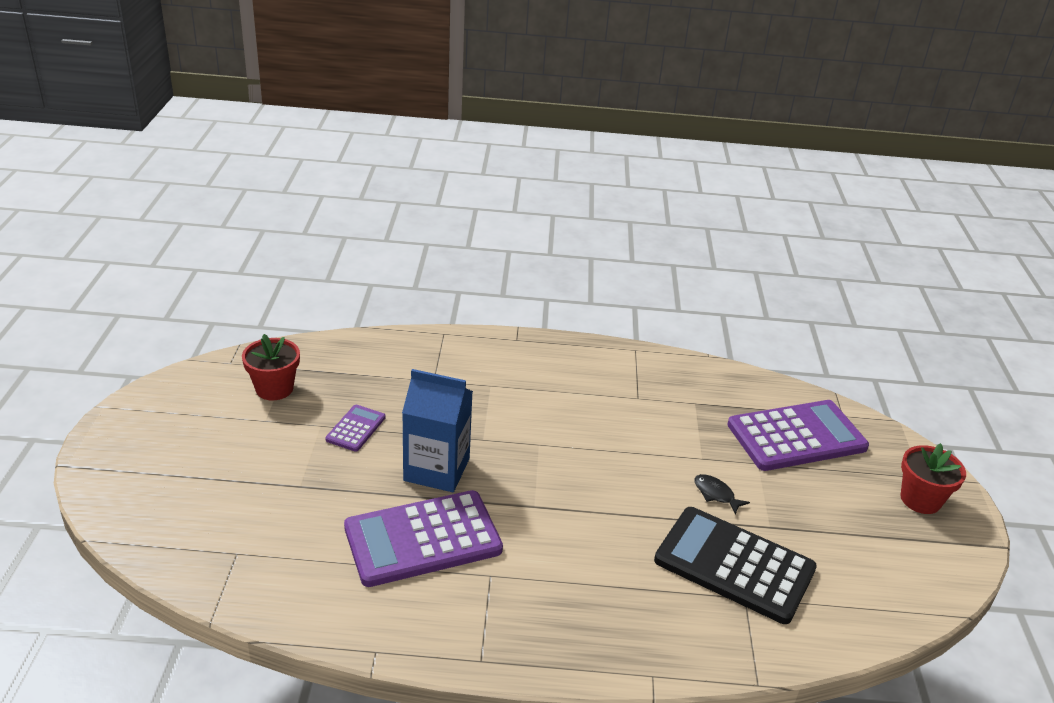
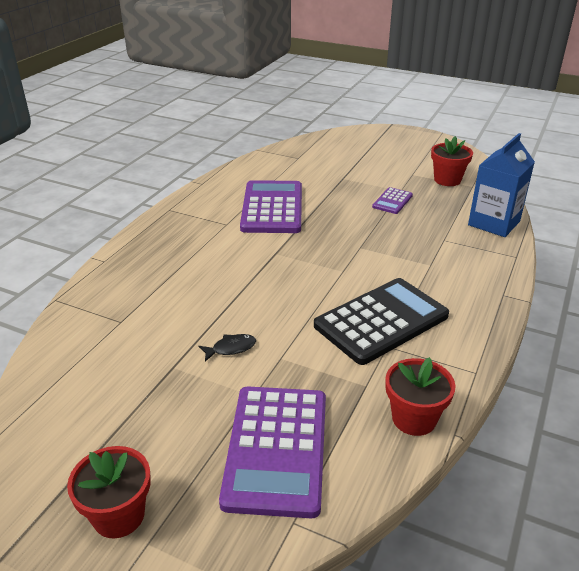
camera: 115 degrees right, 0 degrees up
purple calculator [325,405,385,452] -> purple calculator turned 75 degrees clockwise [372,187,413,214]
blue carton [402,369,473,492] -> blue carton moved to [468,133,535,237]
black calculator [654,507,817,624] -> black calculator moved to [314,278,449,365]
none -> red flower pot [385,357,456,436]

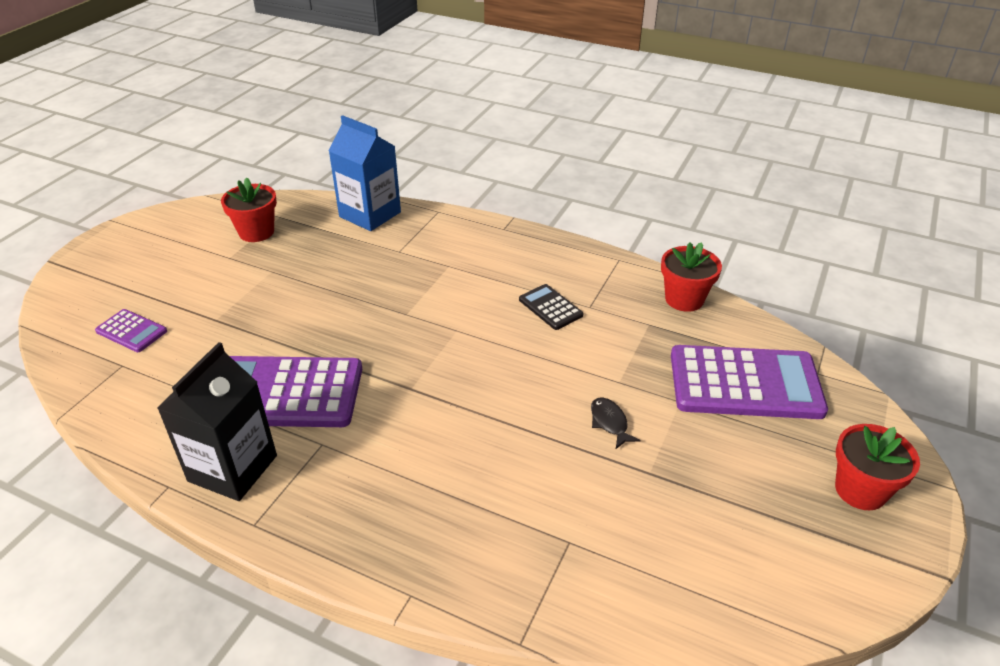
camera: 90 degrees left, 5 degrees up
black calculator [314,278,449,365] -> black calculator [519,284,583,330], size x0.47
purple calculator [372,187,413,214] -> purple calculator moved to [95,309,167,352]
none -> black carton [157,342,277,501]

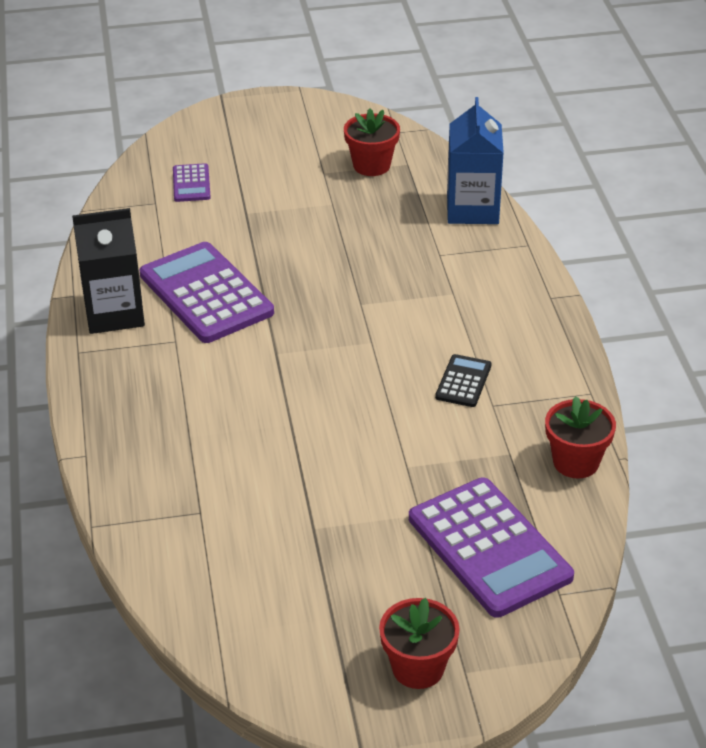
camera: 55 degrees right, 0 degrees up
black fish [591,397,641,449] -> none

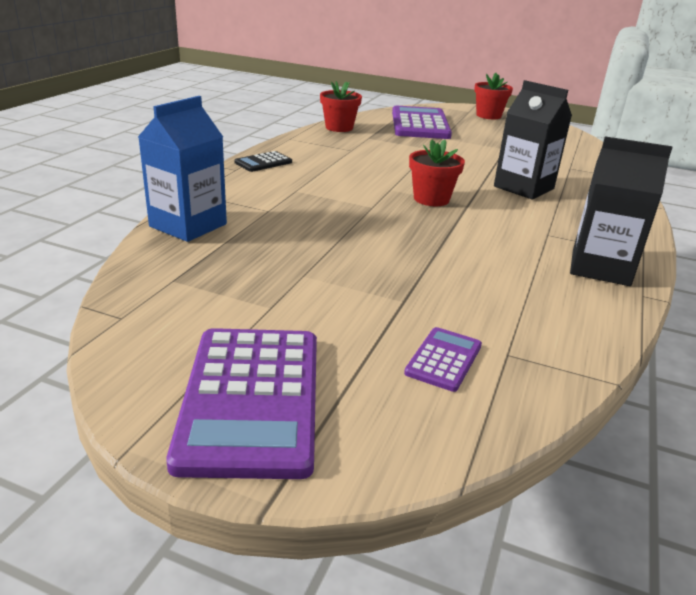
camera: 150 degrees left, 10 degrees down
purple calculator [140,242,274,343] -> purple calculator moved to [166,328,317,479]
red flower pot [344,108,400,176] -> red flower pot moved to [409,139,465,206]
black calculator [435,354,491,407] -> black calculator moved to [235,151,292,172]
none -> black carton [494,80,572,199]

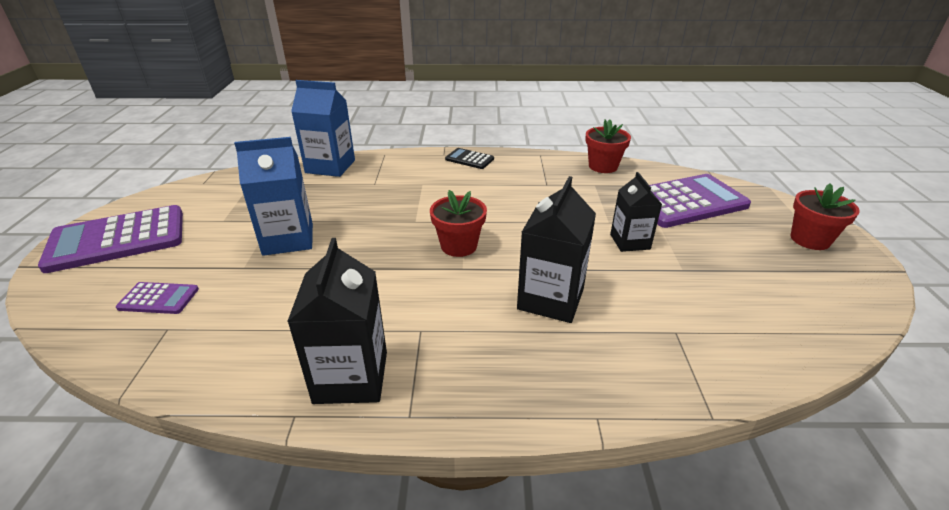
camera: 70 degrees right, 5 degrees up
none -> blue carton [234,137,313,256]
none -> black carton [610,172,662,252]

